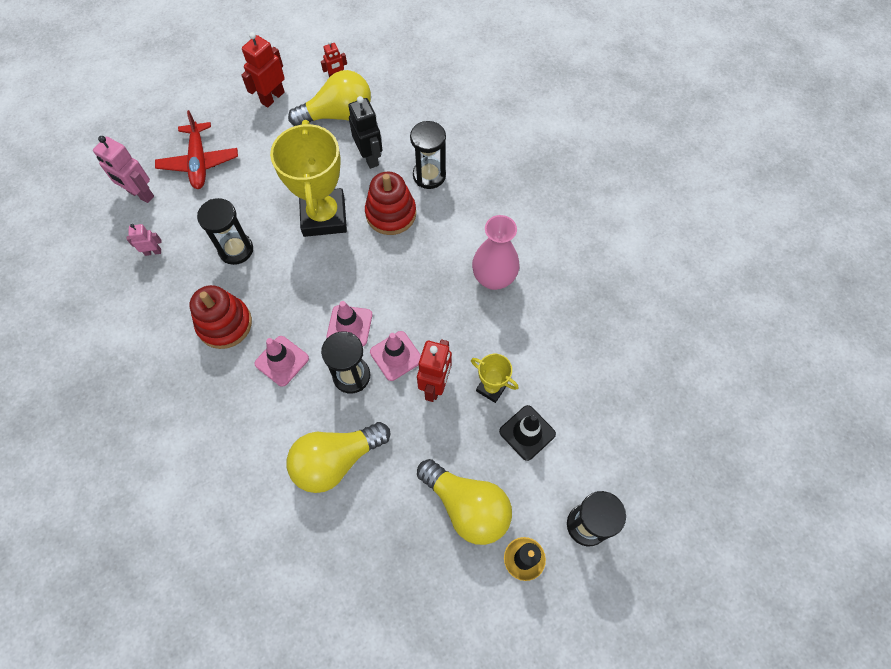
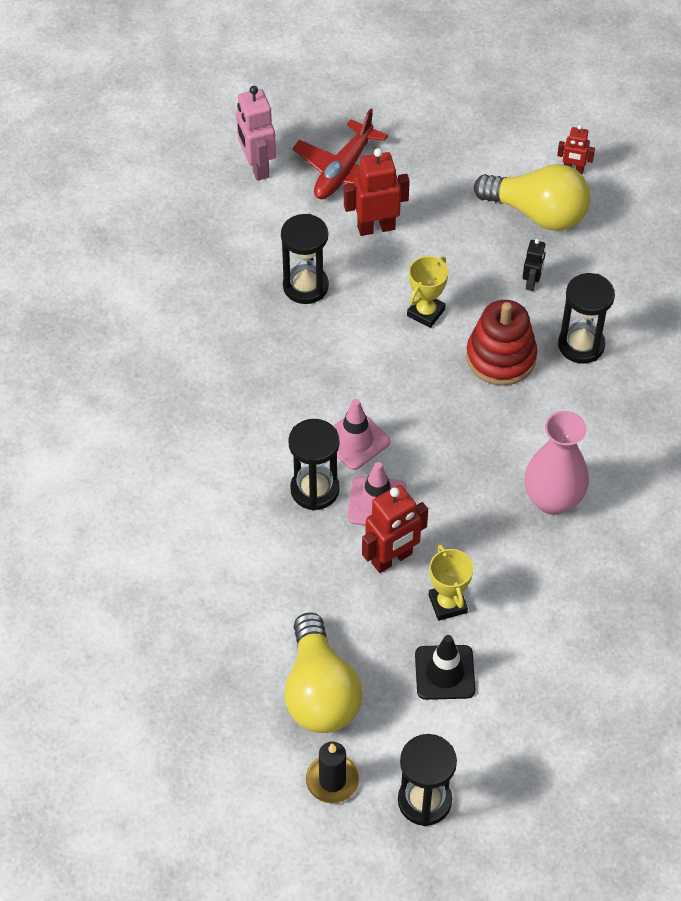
camera: 40 degrees right, 10 degrees down
pink robot [127,224,161,256] -> none
red stacking toy [190,285,252,349] -> none
red robot [241,32,285,108] -> red robot moved to [344,148,410,236]
pink traffic cone [254,336,309,387] -> none
yellow trophy [270,120,347,237] -> yellow trophy [407,256,448,328], size x0.48
yellow light bulb [287,422,390,493] -> none
black robot [348,96,382,169] -> black robot [523,239,546,291], size x0.57

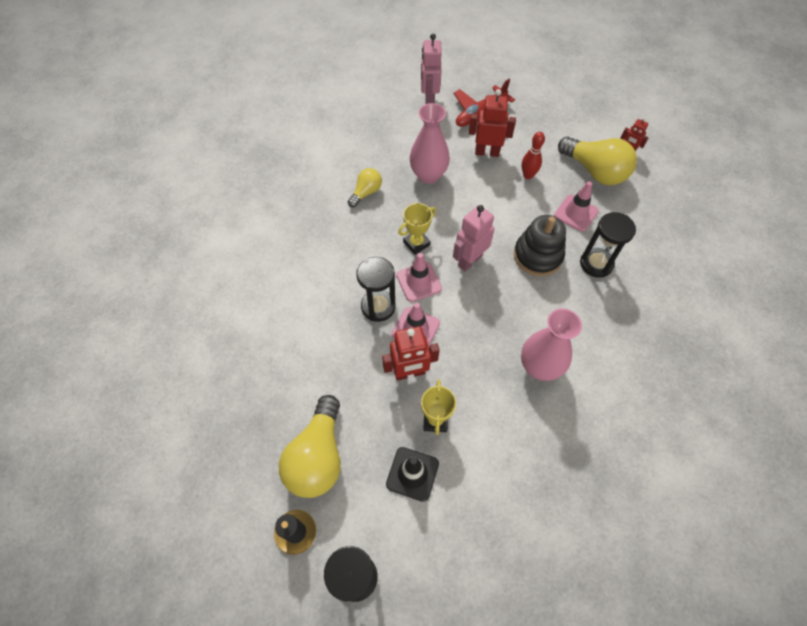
camera: 20 degrees right, 5 degrees up
black hourglass [281,214,329,304] -> pink vase [410,103,450,184]
yellow trophy [407,256,448,328] -> yellow trophy moved to [398,203,436,255]
red stacking toy [466,300,537,386] -> black stacking toy [514,215,566,276]
black robot [523,239,546,291] -> pink traffic cone [554,181,599,232]
none -> yellow light bulb [348,168,382,208]
none -> pink robot [453,205,494,272]
none -> red bowling pin [522,132,545,179]

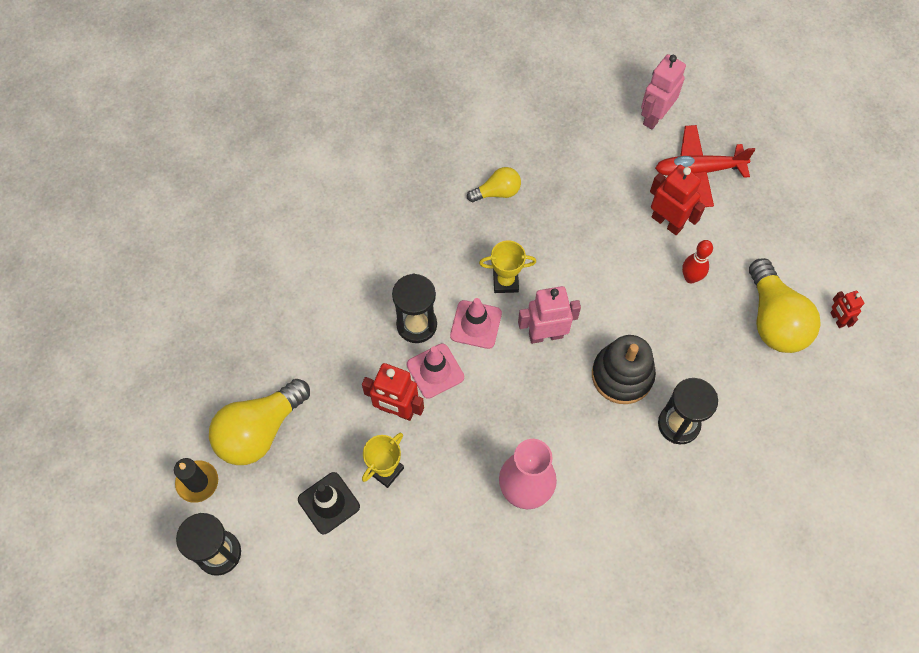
camera: 35 degrees right, 5 degrees up
pink vase [410,103,450,184] -> none
pink traffic cone [554,181,599,232] -> none

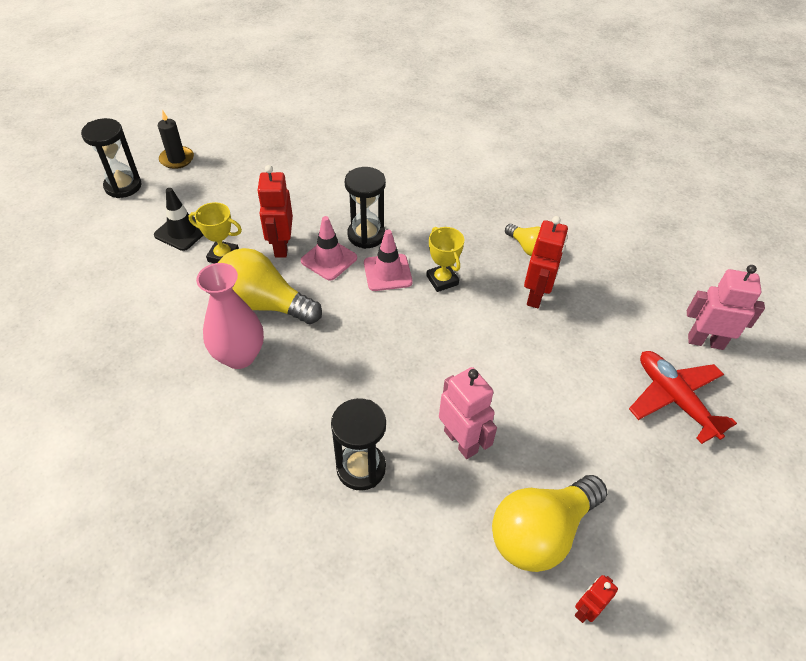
camera: 65 degrees right, 15 degrees down
yellow light bulb [209,379,310,465] -> yellow light bulb moved to [218,248,322,324]
pink robot [518,286,581,344] -> pink robot moved to [439,367,497,459]
black stacking toy [592,335,656,404] -> none
red robot [650,165,705,235] -> red robot moved to [524,216,568,308]
red bowling pin [682,240,713,284] -> none

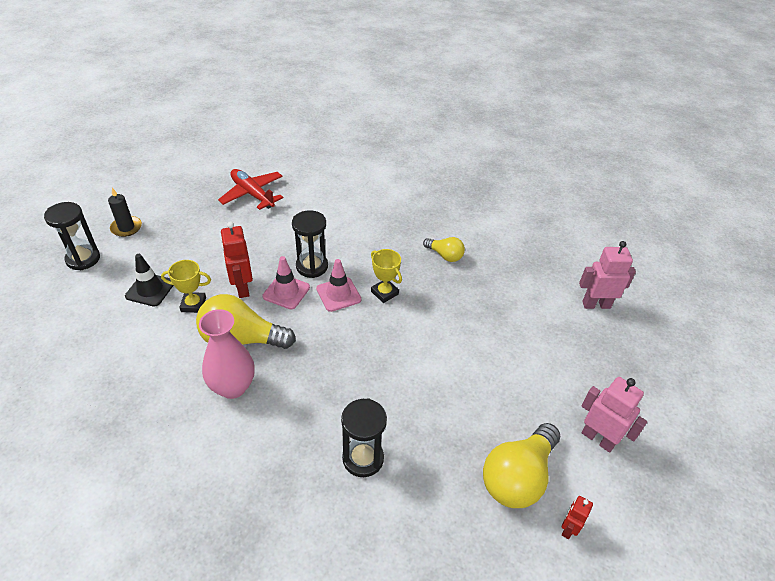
camera: 15 degrees left, 5 degrees down
pink robot [439,367,497,459] -> pink robot moved to [582,377,647,453]
red robot [524,216,568,308] -> none
red plane [629,351,737,444] -> red plane moved to [218,169,284,210]

